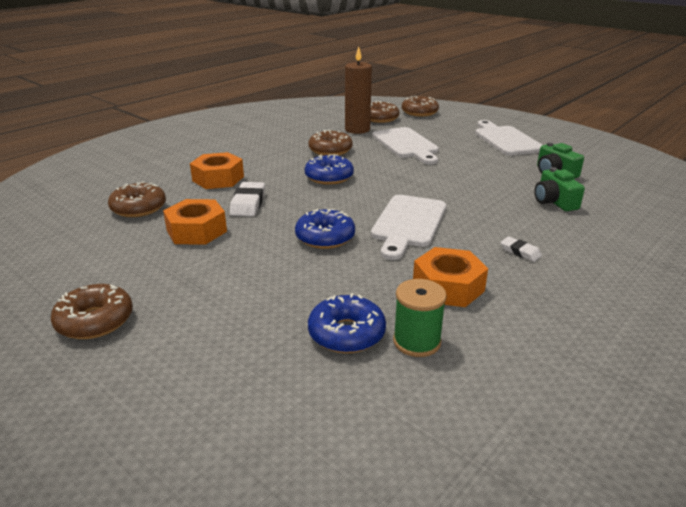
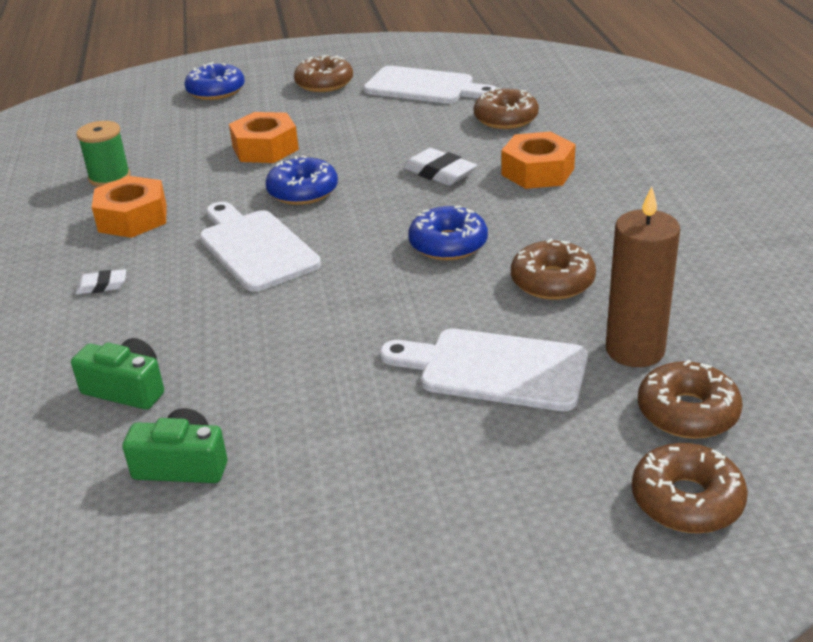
camera: 130 degrees right, 5 degrees up
orange nut [163,199,227,245] -> orange nut moved to [229,112,299,163]
blue donut [308,293,386,353] -> blue donut moved to [184,62,245,100]
white cutting board [475,120,542,156] -> white cutting board moved to [364,66,497,104]

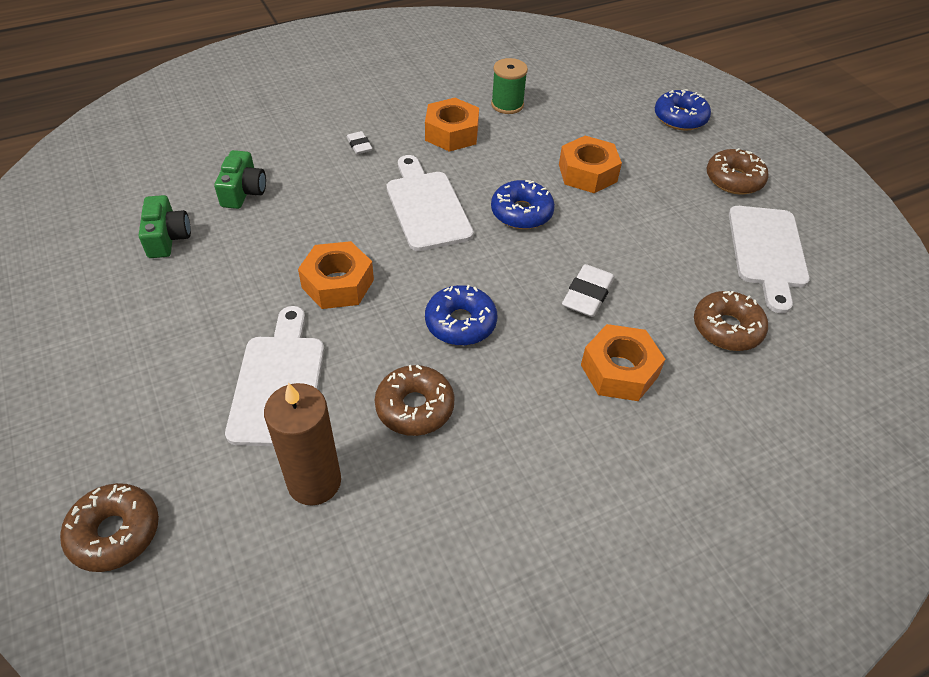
camera: 70 degrees right, 15 degrees up
white cutting board [200,202,321,292] -> white cutting board turned 60 degrees counterclockwise [387,155,474,251]
brown donut [638,360,743,439] -> none
none -> orange nut [298,241,374,309]

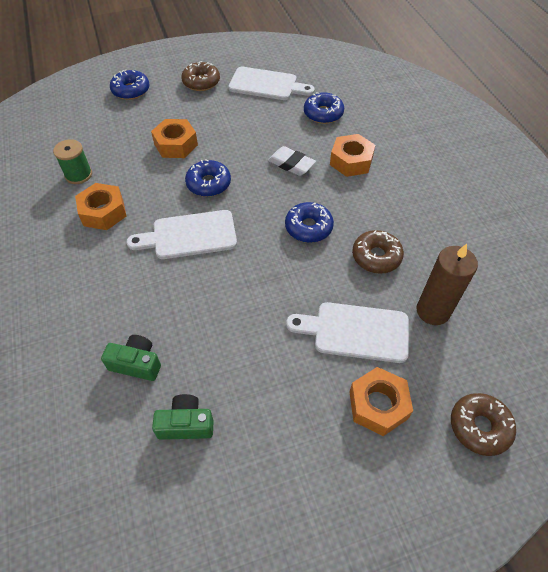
camera: 80 degrees left, 5 degrees up
orange nut [298,241,374,309] -> orange nut moved to [349,367,413,436]
white eraser [347,131,372,154] -> none
brown donut [694,291,768,351] -> blue donut [304,92,344,124]

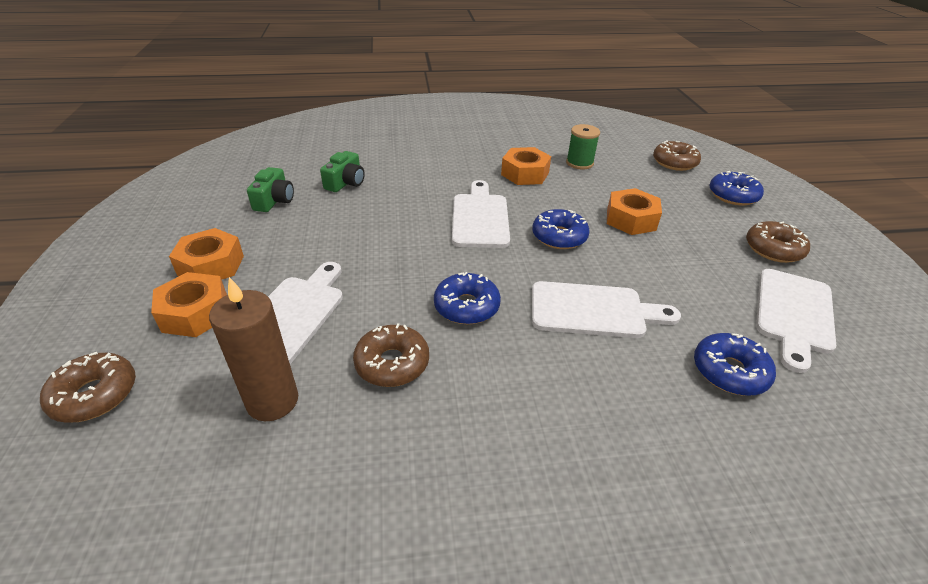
camera: 100 degrees right, 15 degrees down
white eraser [268,146,316,176] -> white cutting board [532,281,681,338]
orange nut [330,134,375,177] -> orange nut moved to [169,228,244,280]
none -> brown donut [653,140,701,171]

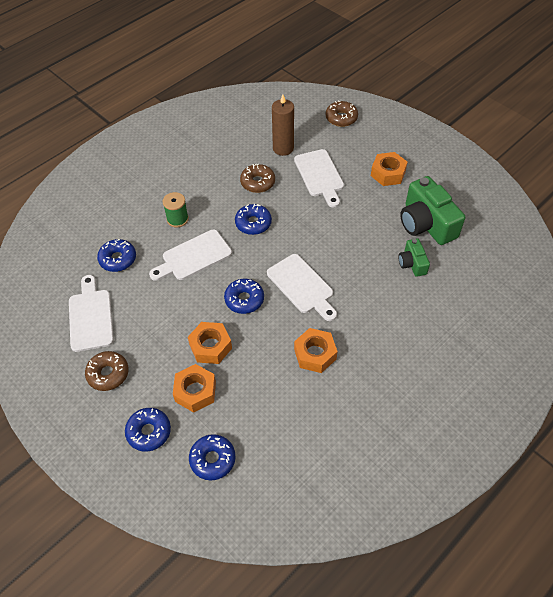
camera: 145 degrees right, 15 degrees up
orange nut [151,272,227,337] -> orange nut moved to [173,364,216,413]
green camera [247,167,294,212] -> green camera [400,176,465,245], size x1.92
green spool [566,124,600,169] -> green spool moved to [162,192,189,228]
brown donut [653,140,701,171] -> blue donut [189,434,236,480]

